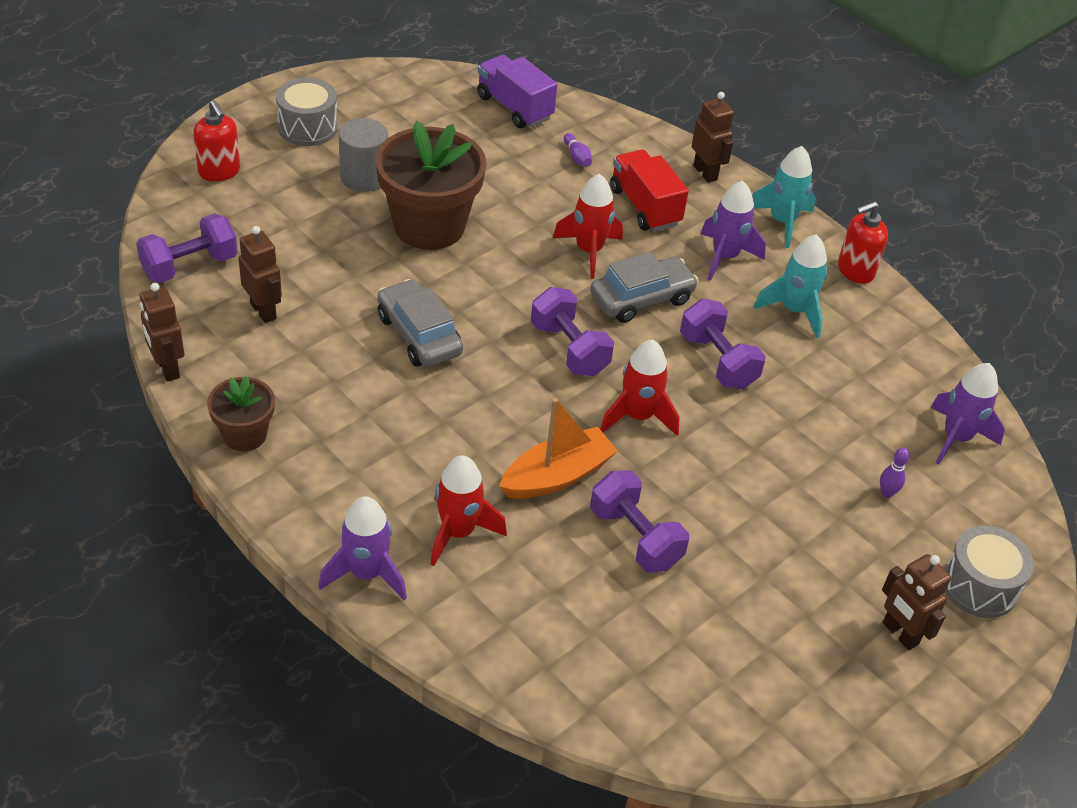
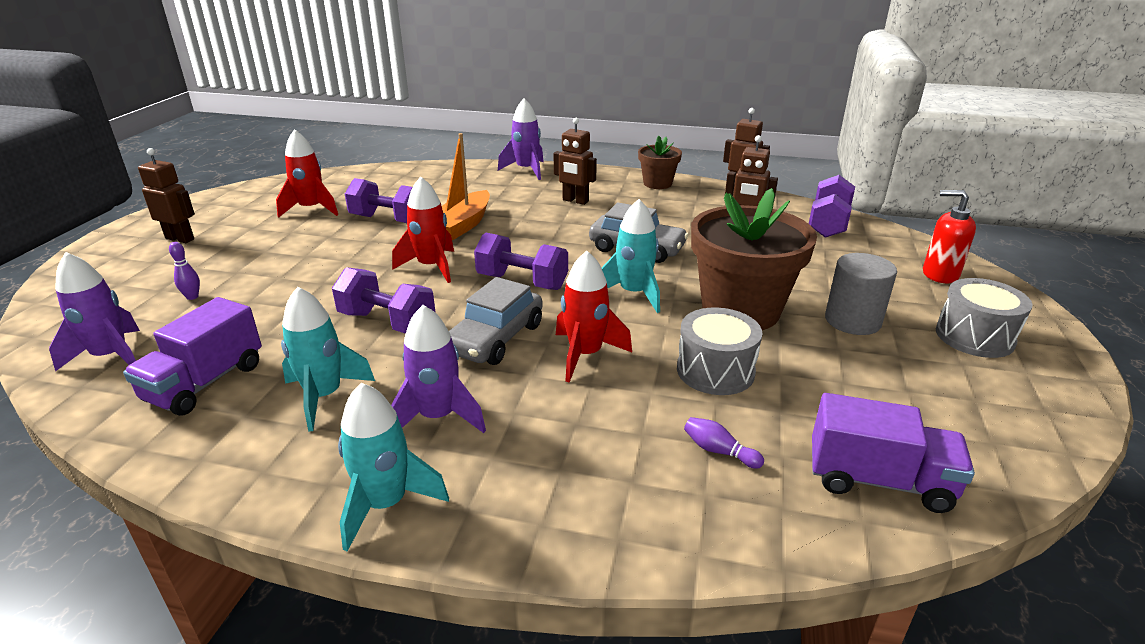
camera: 150 degrees right, 15 degrees down
red rocket [431,455,507,566] -> red rocket moved to [276,129,338,218]
red truck [610,149,689,231] -> none
brown robot [692,92,734,183] -> brown robot moved to [554,118,597,205]
red soap dispenser [838,201,888,284] -> none
grey drum [944,526,1034,618] -> grey drum moved to [677,307,762,395]
none -> purple truck [123,297,262,416]
none -> turquoise rocket [602,199,660,313]

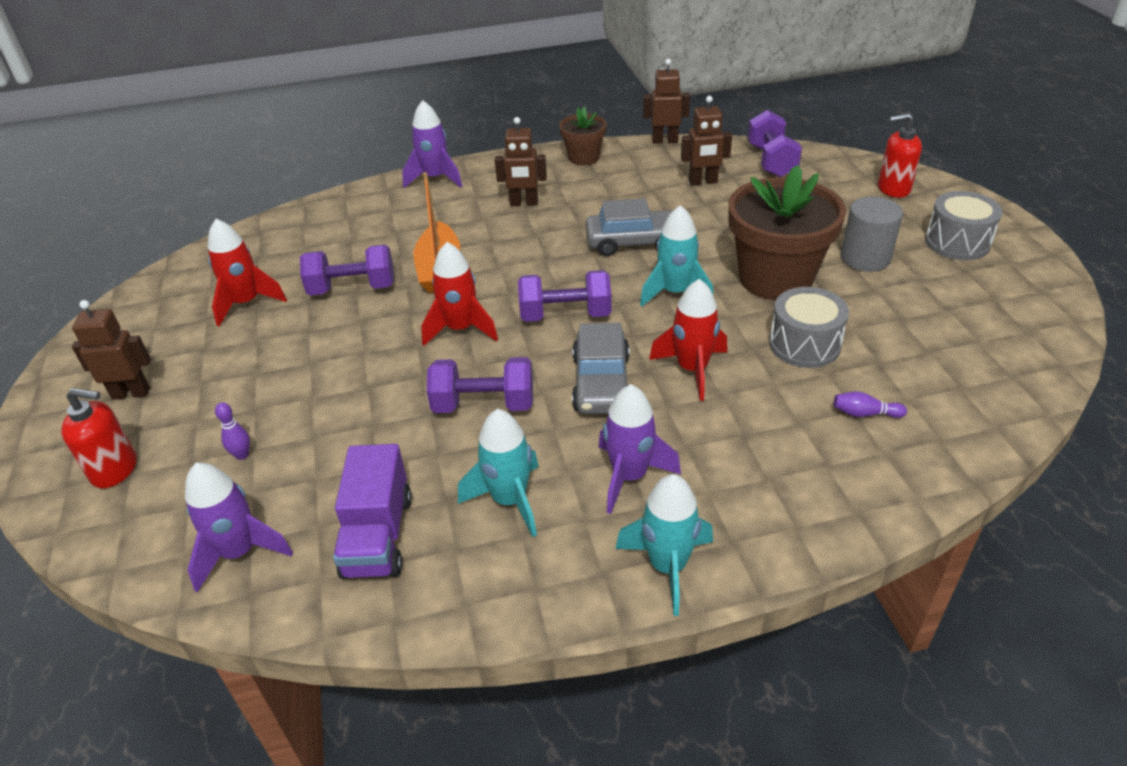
camera: 25 degrees left, 10 degrees up
purple truck [812,393,975,513] -> none
none -> red soap dispenser [61,388,136,488]

